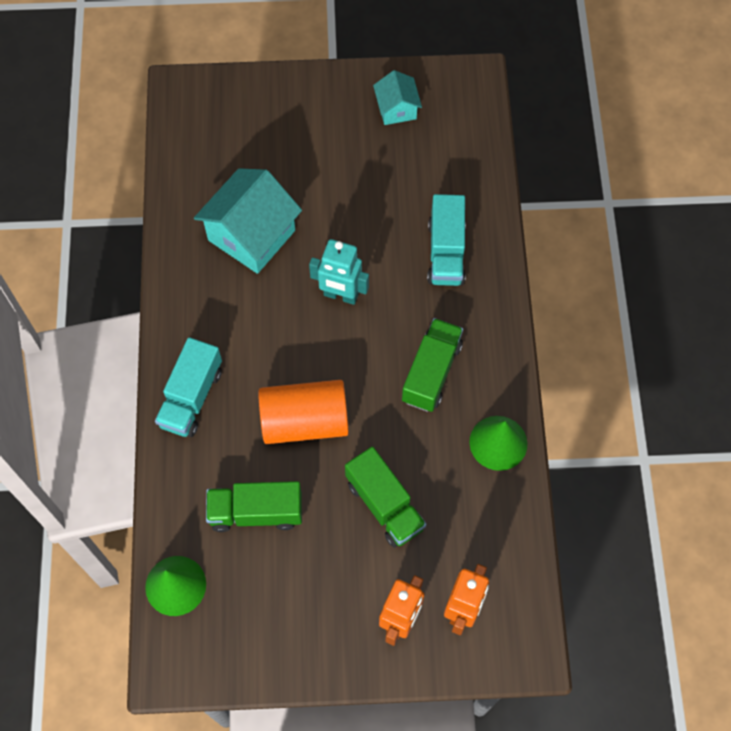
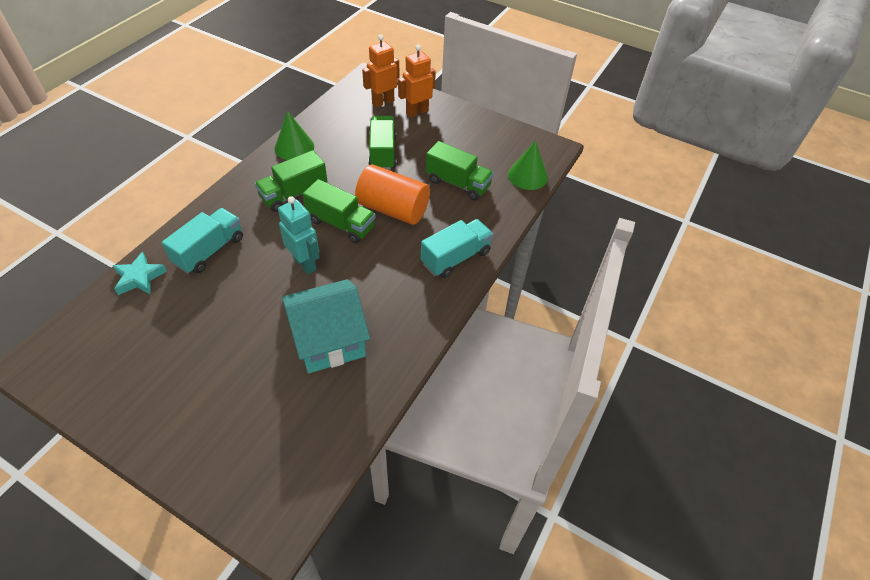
camera: 150 degrees left, 15 degrees down
turquoise house [373,70,422,125] -> none
none -> turquoise star [113,252,167,295]
none -> green truck [303,179,376,243]

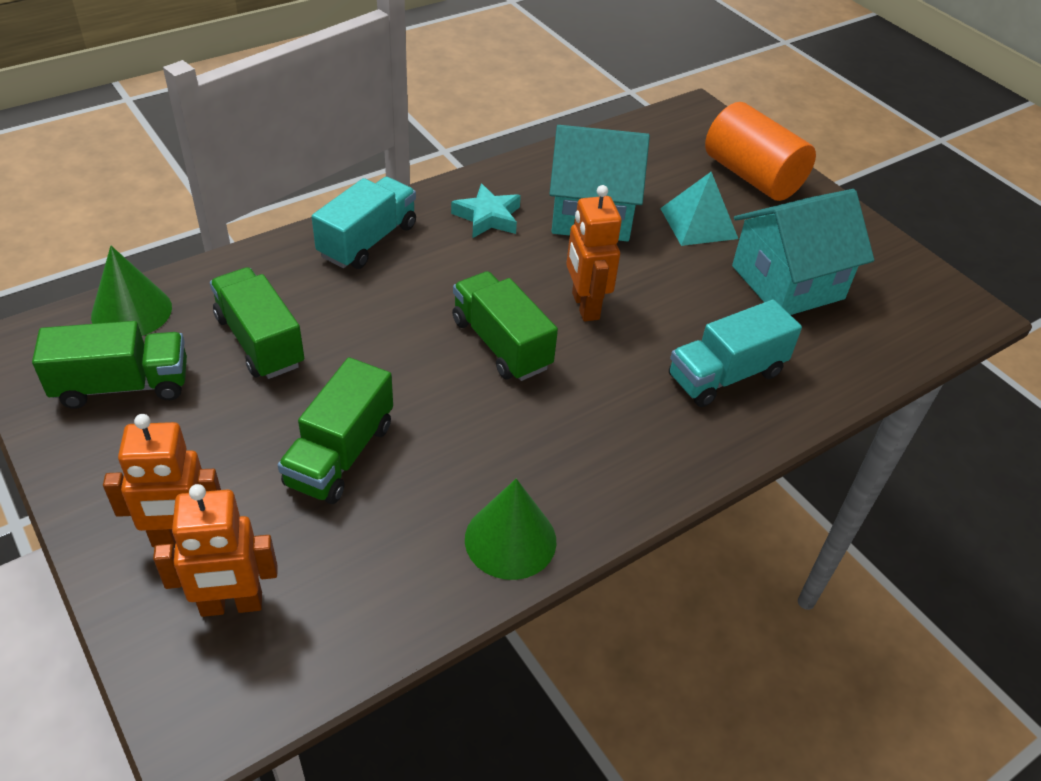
camera: 155 degrees left, 5 degrees down
turquoise star [113,252,167,295] -> turquoise star moved to [451,184,521,238]
green truck [255,150,328,212] -> green truck moved to [32,321,187,409]
turquoise robot [278,196,320,275] -> orange robot [566,185,622,321]
orange cylinder [355,164,430,225] -> orange cylinder moved to [705,102,816,201]
turquoise truck [421,219,493,278] -> turquoise truck turned 135 degrees clockwise [312,177,416,269]
none -> turquoise pyramid [660,172,738,246]
none -> turquoise house [732,189,874,315]

